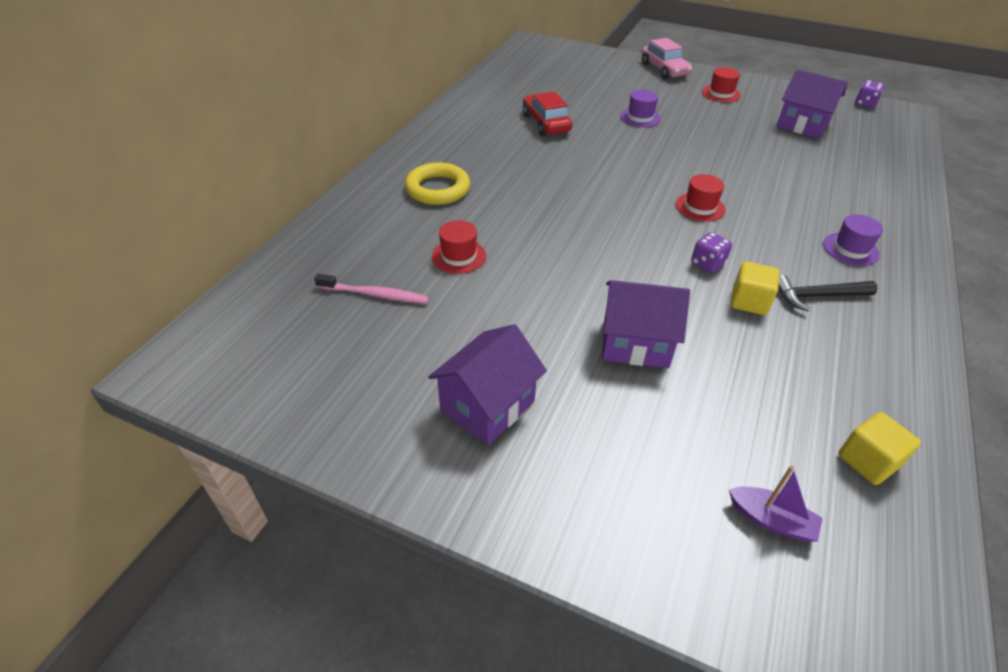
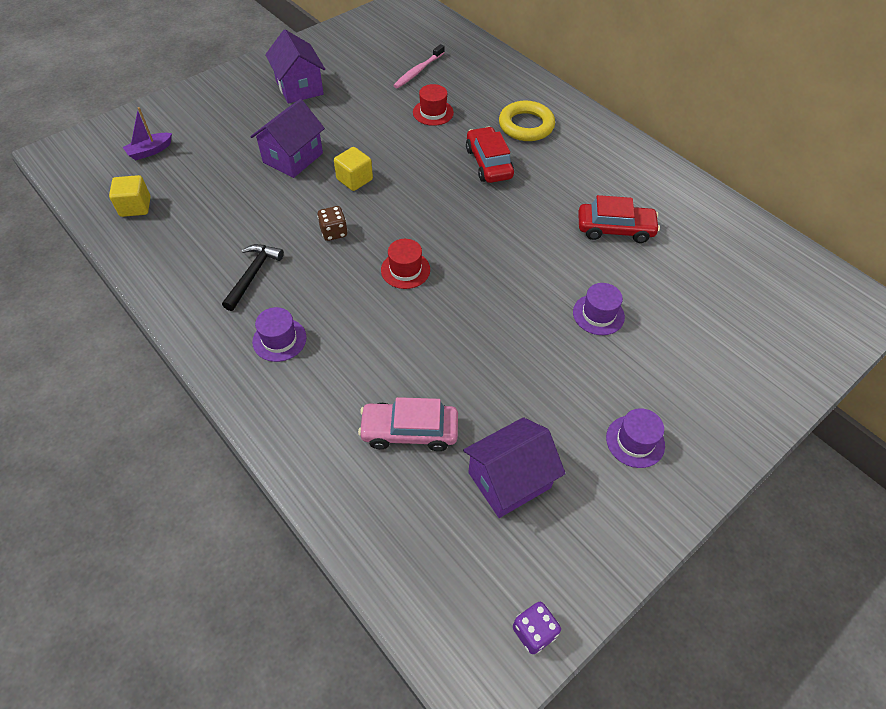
camera: 115 degrees right, 10 degrees up
pink car [641,38,692,79] -> pink car moved to [358,397,458,451]
purple dice [691,232,732,273] -> brown dice [317,206,348,241]
red hat [702,67,741,102] -> purple hat [606,408,665,468]
yellow cube [731,261,779,315] -> yellow cube moved to [334,147,373,191]
none -> red car [466,127,514,183]

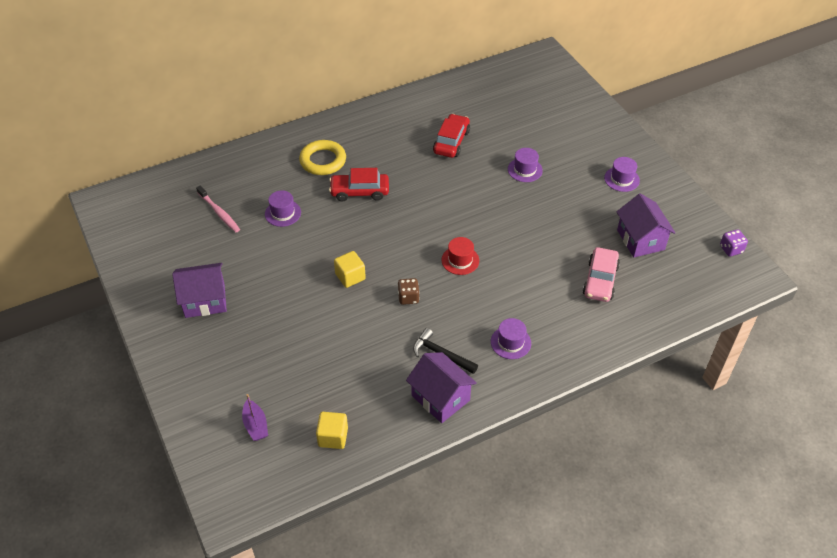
camera: 75 degrees left, 5 degrees down
purple house [250,99,325,178] -> purple house moved to [406,352,477,423]
red hat [413,84,454,126] -> purple hat [265,190,301,227]

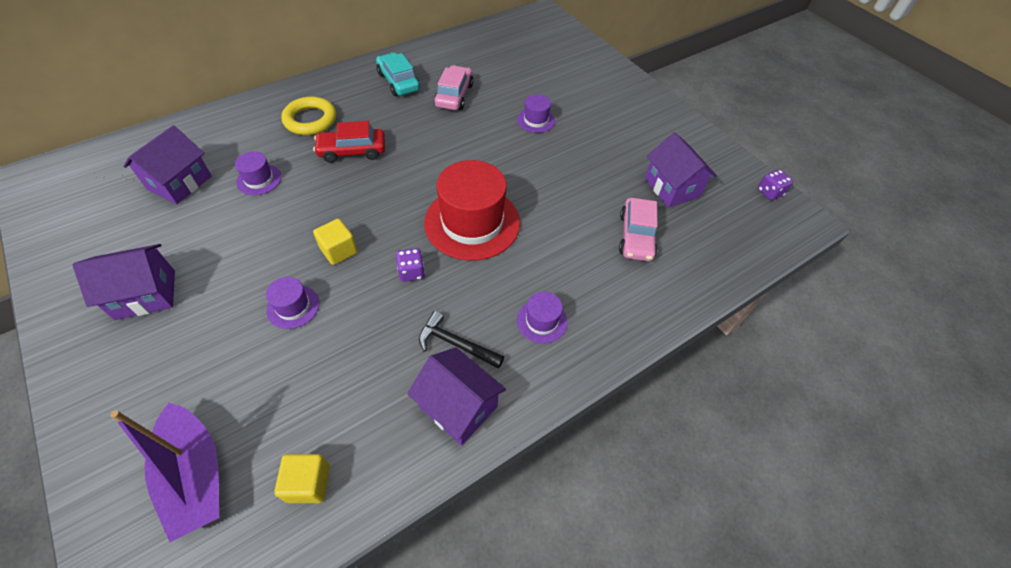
camera: 10 degrees left, 5 degrees up
pink toothbrush [196,186,240,232] -> purple house [123,125,212,204]
purple boat [242,394,268,441] -> purple boat [110,403,220,542], size x1.96
brown dice [398,278,420,305] -> purple dice [396,248,425,282]
red car [433,114,470,158] -> pink car [434,65,474,110]
red hat [442,237,479,275] -> red hat [424,160,520,261], size x2.14
purple hat [604,157,640,192] -> purple hat moved to [266,277,320,329]
none -> turquoise car [376,52,420,96]

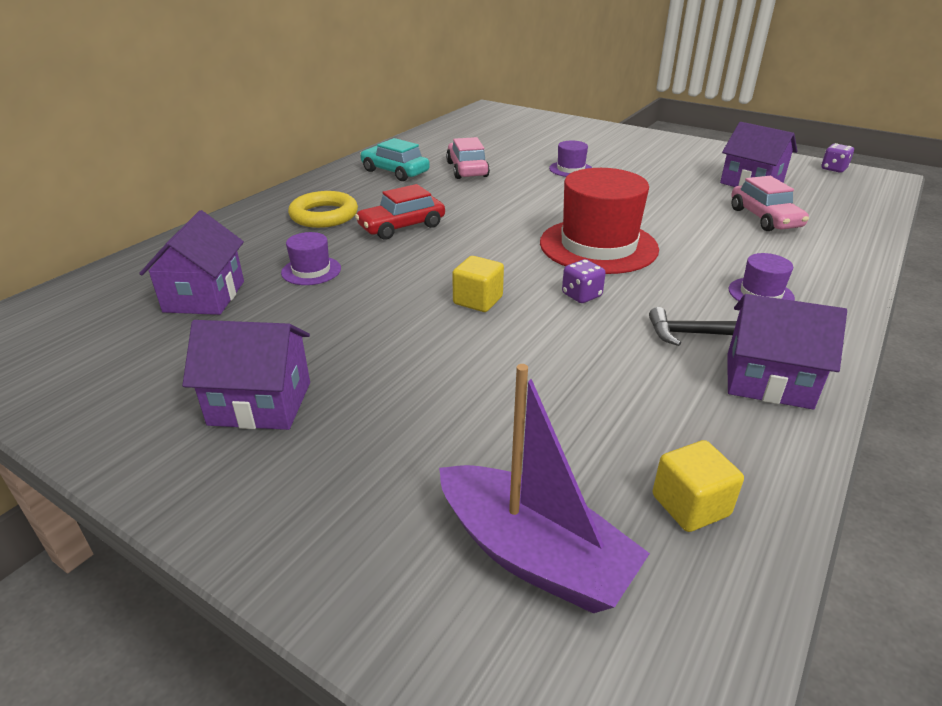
camera: 20 degrees left, 20 degrees down
purple house [72,244,175,320] -> purple house turned 45 degrees clockwise [182,320,310,430]
purple hat [266,277,320,329] -> none

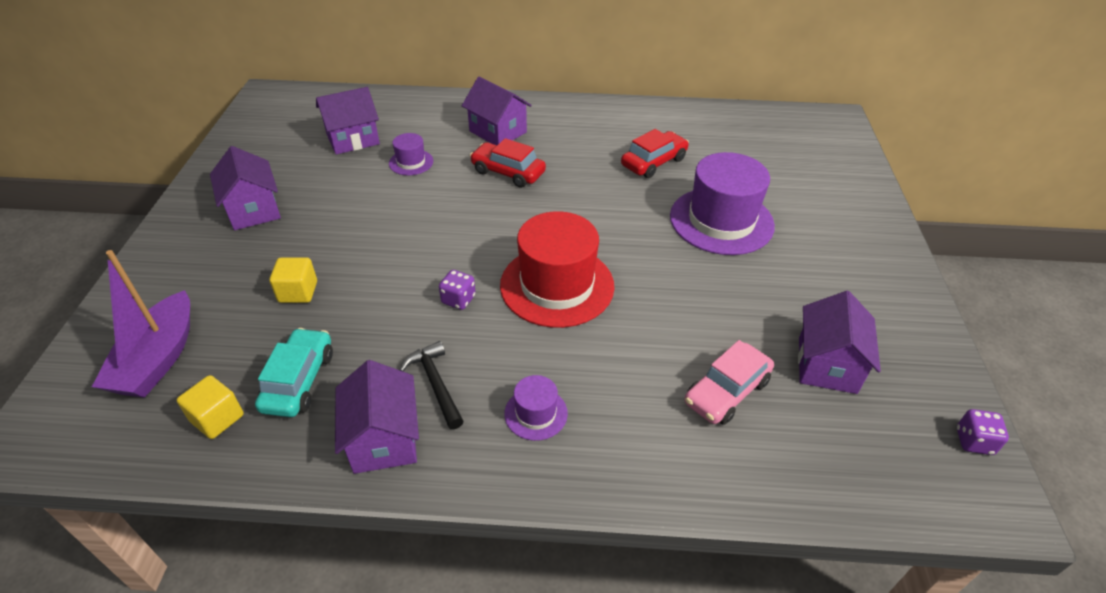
camera: 60 degrees right, 10 degrees up
yellow ring [288,191,358,228] -> purple house [462,76,532,145]
turquoise car [360,138,430,181] -> turquoise car moved to [255,328,333,417]
pink car [446,137,490,179] -> red car [621,129,689,178]
yellow cube [452,256,504,312] -> yellow cube moved to [269,258,317,303]
purple hat [549,140,592,177] -> purple hat [670,152,775,255], size x2.14

